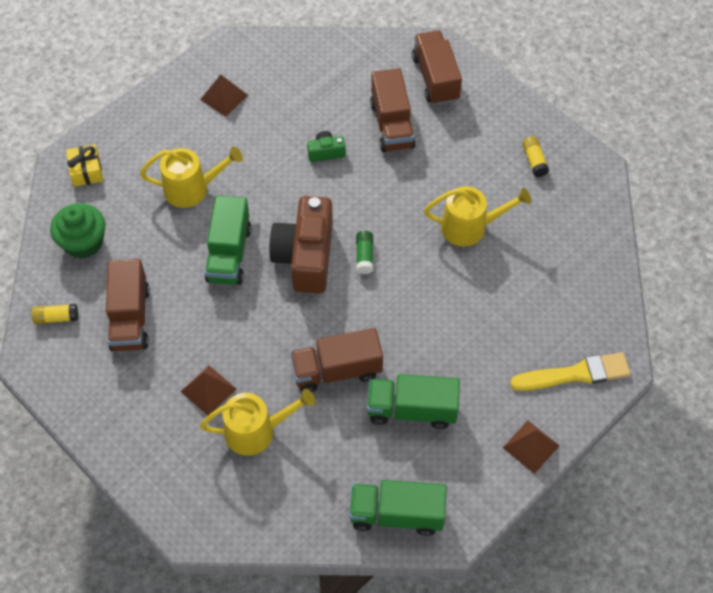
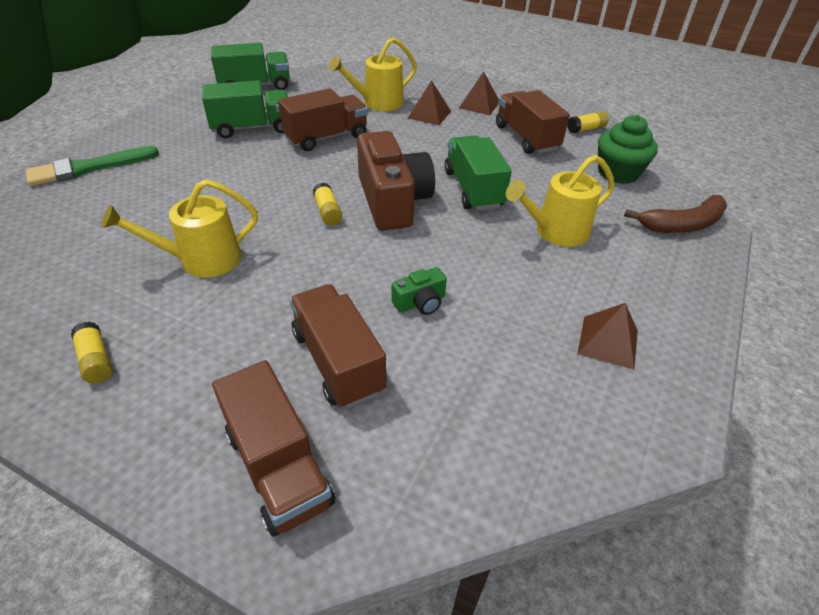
camera: 160 degrees right, 15 degrees down
yellow gift [66,144,103,187] -> brown banana [624,195,727,233]
green glue stick [356,231,373,274] -> yellow glue stick [313,183,342,225]
brown pyramid [503,421,560,474] -> brown pyramid moved to [459,71,499,115]
yellow brush [510,352,631,391] -> green brush [26,146,159,186]

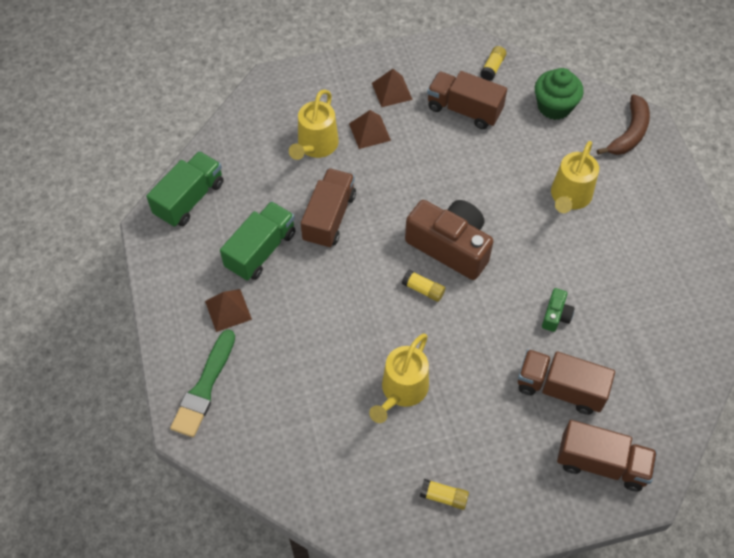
camera: 40 degrees left, 15 degrees up
green truck [444,135,512,211] -> none
brown pyramid [578,303,638,370] -> brown pyramid moved to [205,289,252,332]

